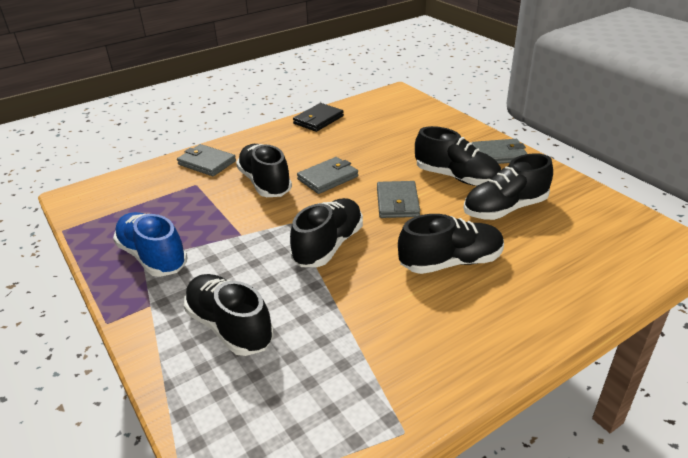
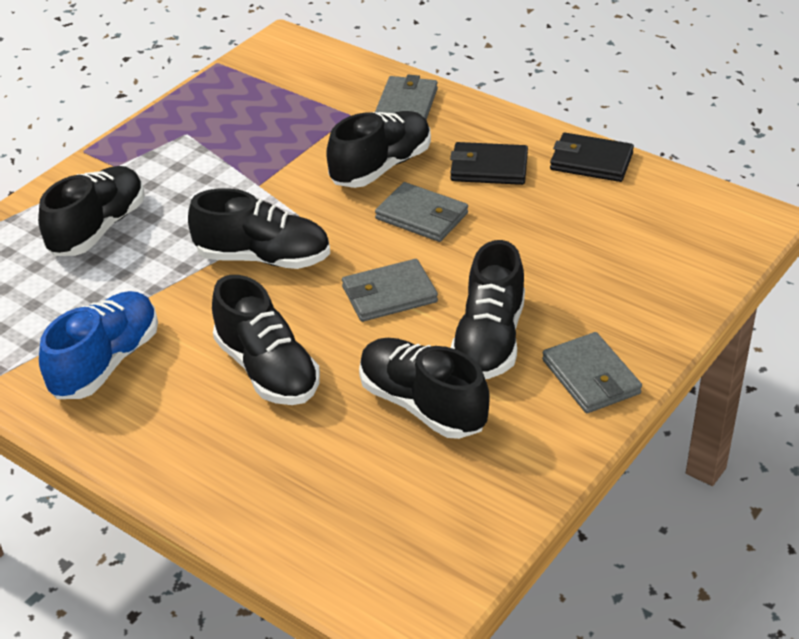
camera: 70 degrees right, 5 degrees up
blue shoe [113,212,188,277] -> blue shoe moved to [39,291,158,399]
none -> black wallet [450,142,528,185]

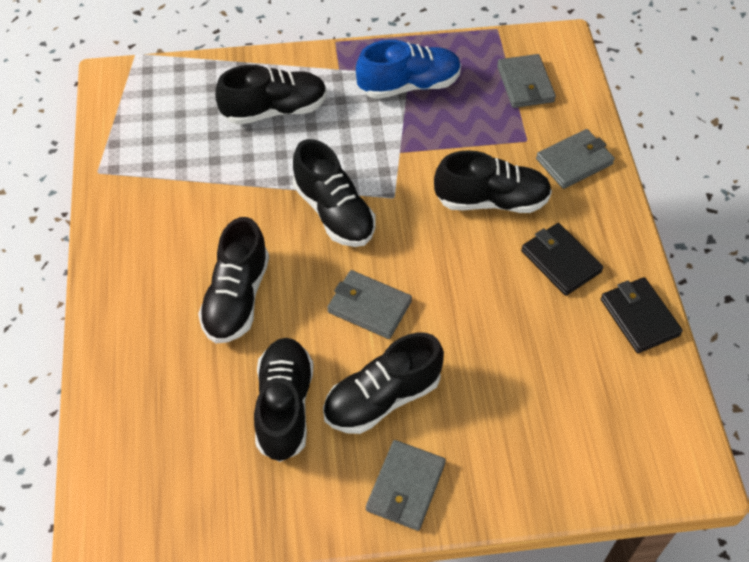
camera: 45 degrees right, 15 degrees up
blue shoe [39,291,158,399] -> blue shoe moved to [356,40,461,99]
grey wallet [375,182,468,242] -> grey wallet moved to [497,54,556,108]

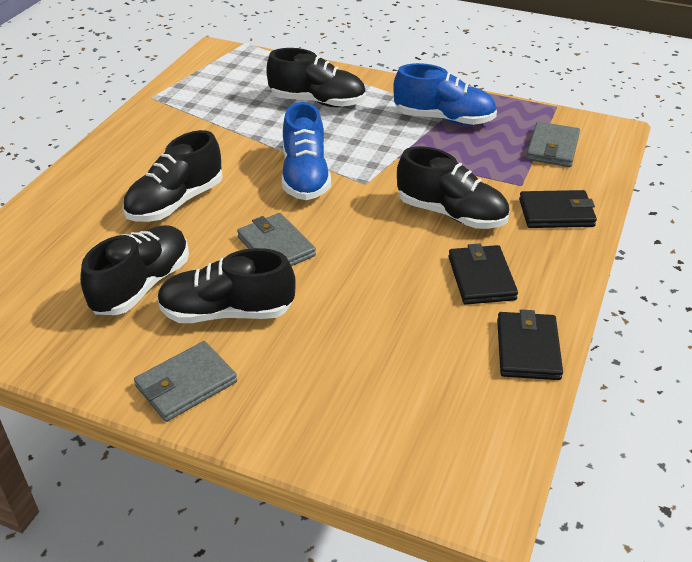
camera: 30 degrees right, 15 degrees down
black shoe [293,139,375,247] -> blue shoe [282,102,331,200]
grey wallet [536,129,615,189] -> black wallet [519,190,597,228]

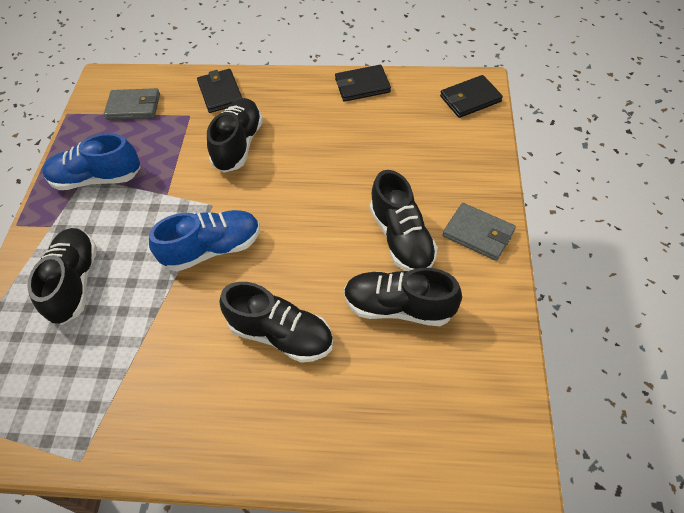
camera: 105 degrees left, 15 degrees up
grey wallet [237,213,316,266] -> none
blue shoe [393,63,497,125] -> blue shoe turned 90 degrees counterclockwise [42,133,141,190]
black wallet [448,243,518,305] -> black wallet moved to [440,75,503,118]

